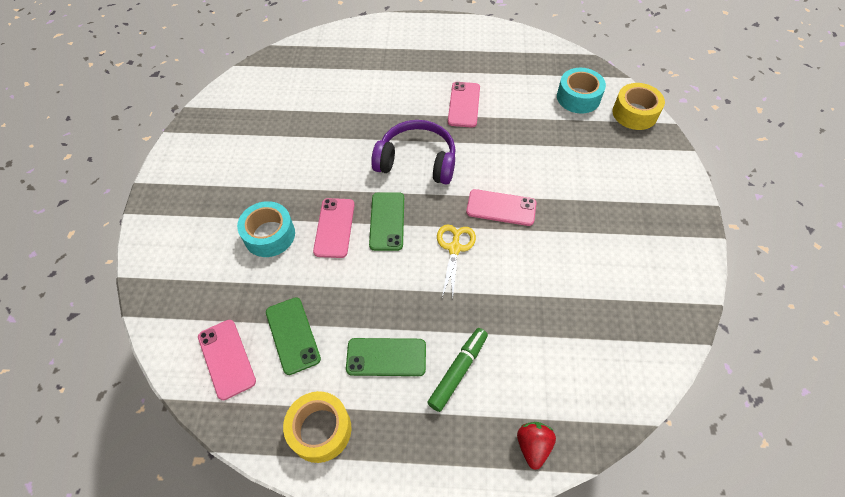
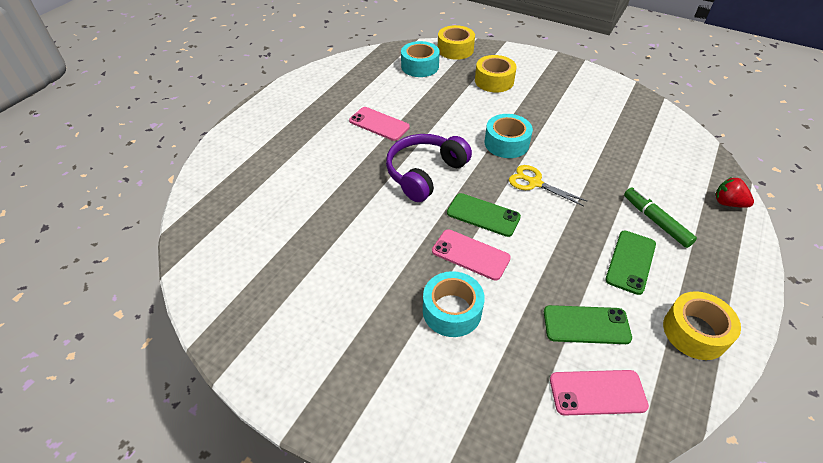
camera: 65 degrees left, 10 degrees down
pink phone [466,189,536,226] -> turquoise tape [485,114,533,158]
none -> yellow tape [475,55,517,93]

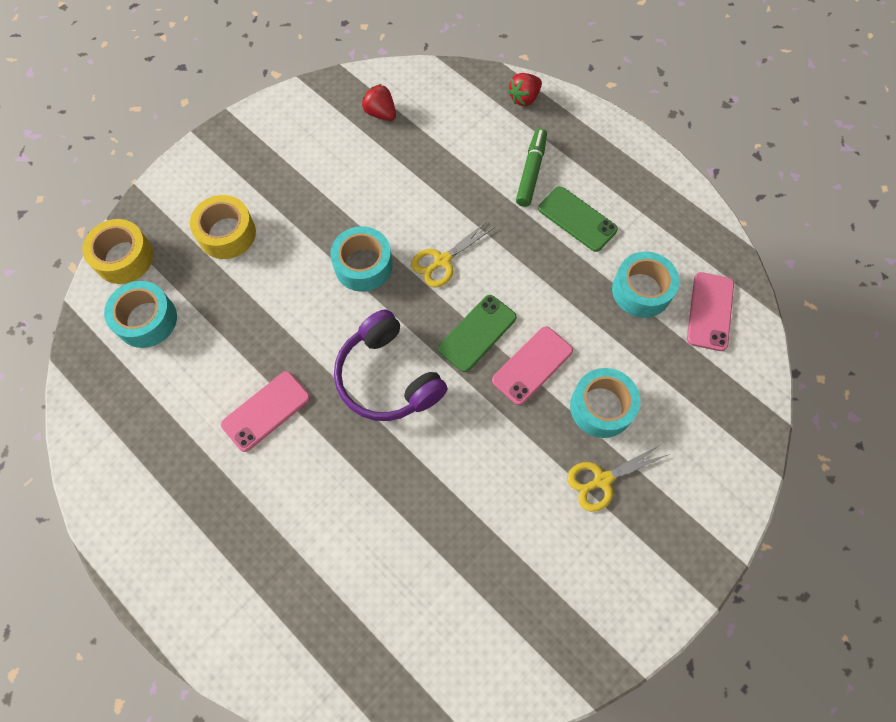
camera: 75 degrees left, 20 degrees up
green phone [544,305,632,344] -> turquoise tape [612,252,679,318]
green marker [624,187,697,248] -> green marker turned 120 degrees clockwise [516,128,547,207]
yellow tape [663,291,741,360] -> none
none -> red strawberry [362,84,396,121]
none -> yellow scissors [567,445,667,512]

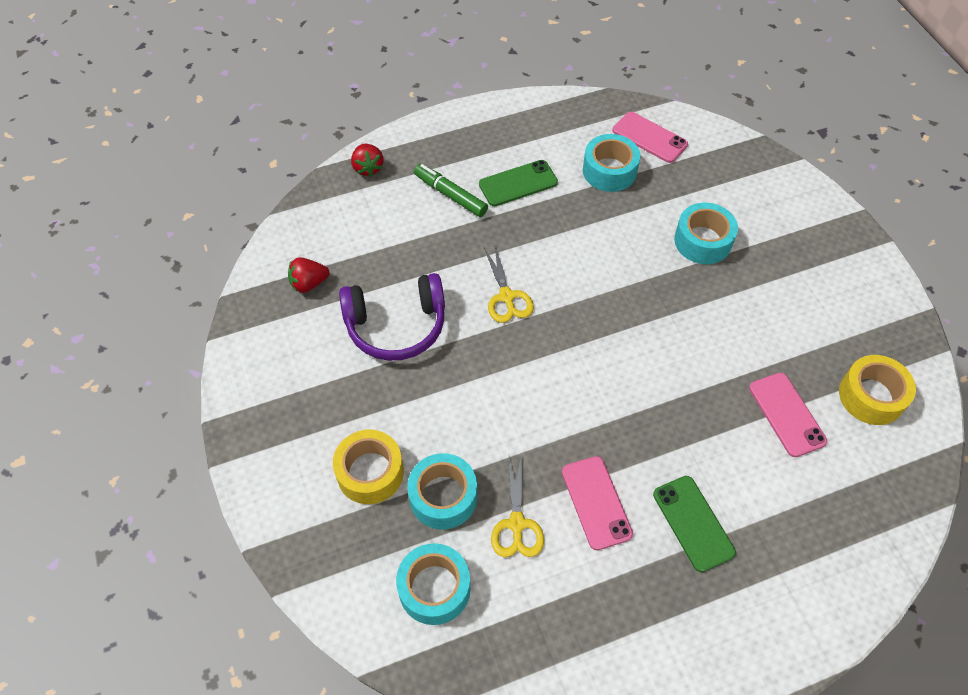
camera: 65 degrees left, 10 degrees down
yellow tape [82,219,154,284] -> yellow tape moved to [839,355,916,425]
turquoise tape [330,226,393,292] -> turquoise tape moved to [407,453,477,530]
purple headphones [334,310,448,421] -> purple headphones moved to [339,273,445,361]
green phone [438,295,517,372] -> green phone moved to [653,476,736,572]
pink phone [492,326,573,405] -> pink phone moved to [749,373,827,457]
yellow scissors [567,445,667,512] -> yellow scissors moved to [491,453,544,557]

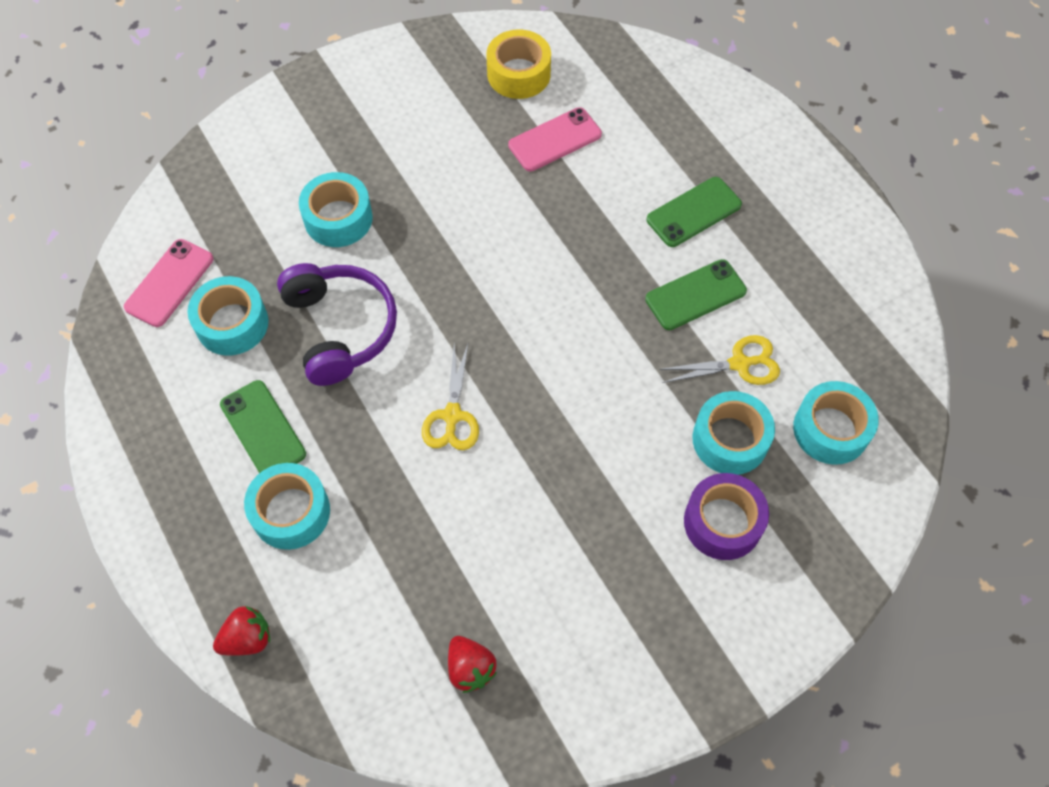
camera: 100 degrees left, 5 degrees up
yellow tape [333,430,404,504] -> purple tape [684,473,769,560]
purple headphones [339,273,445,361] -> purple headphones moved to [277,263,397,386]
green marker [414,164,488,217] -> turquoise tape [244,463,330,550]
yellow scissors [484,246,534,323] -> yellow scissors turned 120 degrees clockwise [422,344,479,450]
pink phone [562,456,633,550] -> green phone [645,259,747,330]

